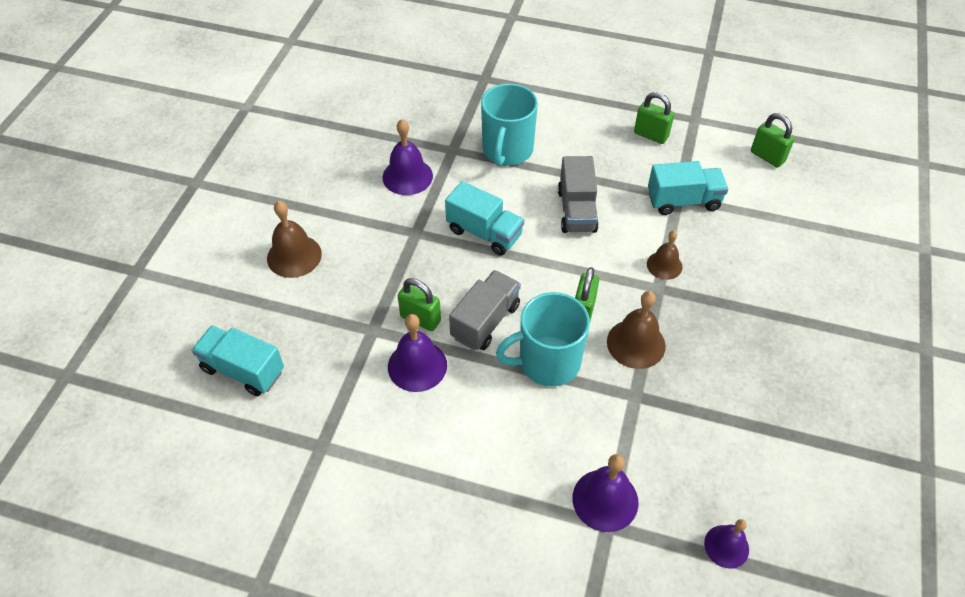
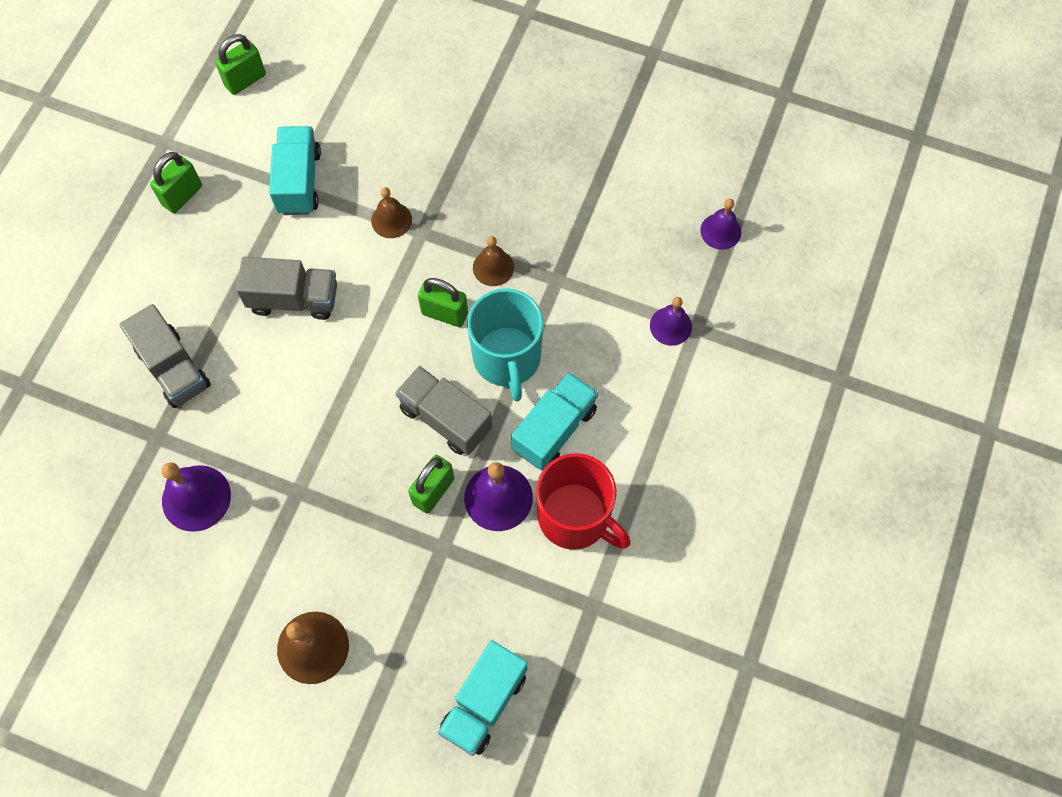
camera: 85 degrees left, 15 degrees up
turquoise truck [445,181,524,255] -> turquoise truck moved to [511,372,598,471]
turquoise mug [481,83,538,166] -> grey truck [119,304,211,408]
purple bell [572,454,638,532] -> purple bell [650,297,692,346], size x0.65
brown bell [607,291,666,369] -> brown bell [473,236,514,286], size x0.65
none -> red mug [536,453,631,550]

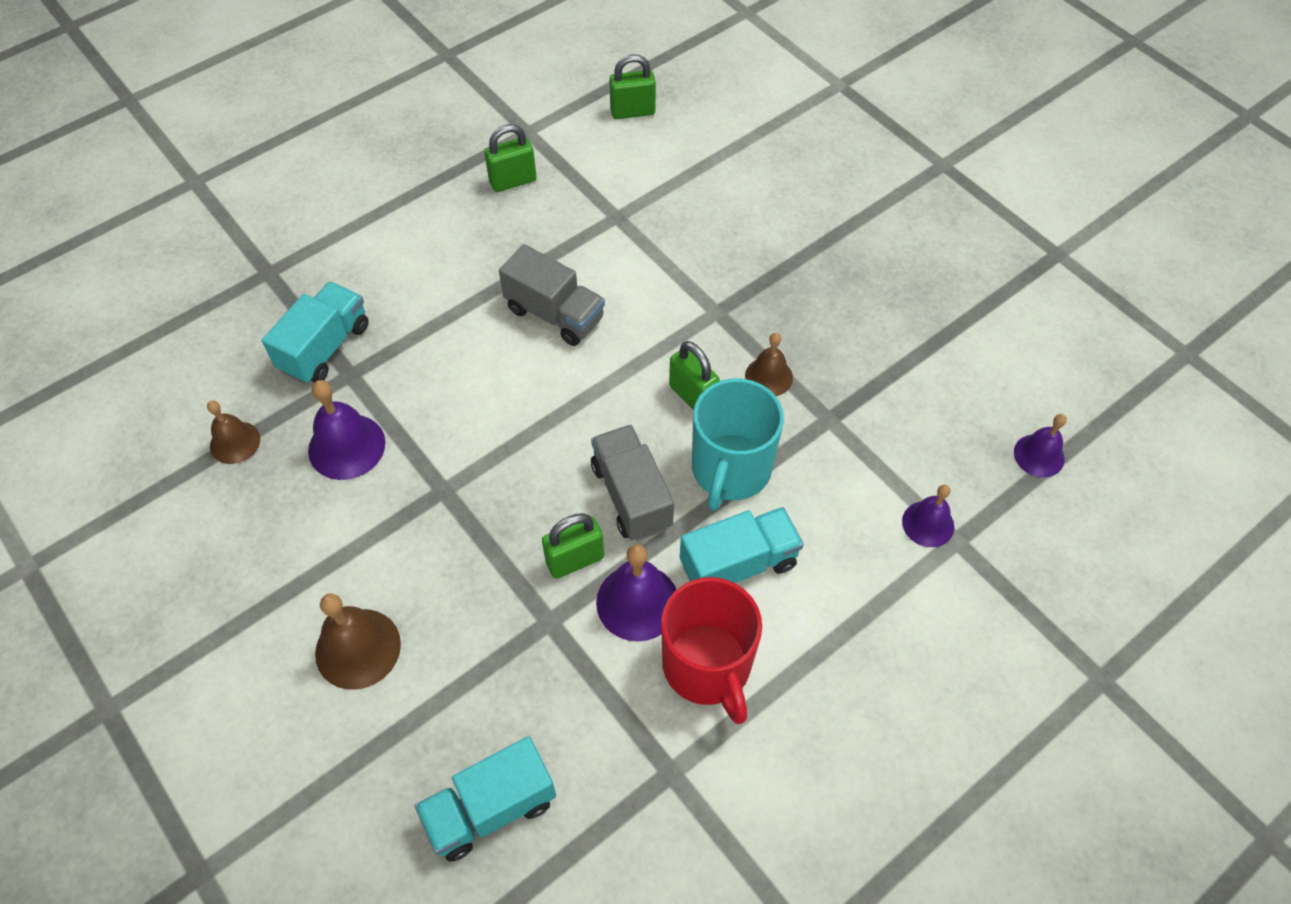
camera: 30 degrees right, 10 degrees down
grey truck [119,304,211,408] -> none
turquoise truck [269,126,321,215] -> turquoise truck moved to [262,282,369,384]
brown bell [371,187,412,238] -> brown bell moved to [207,400,260,464]

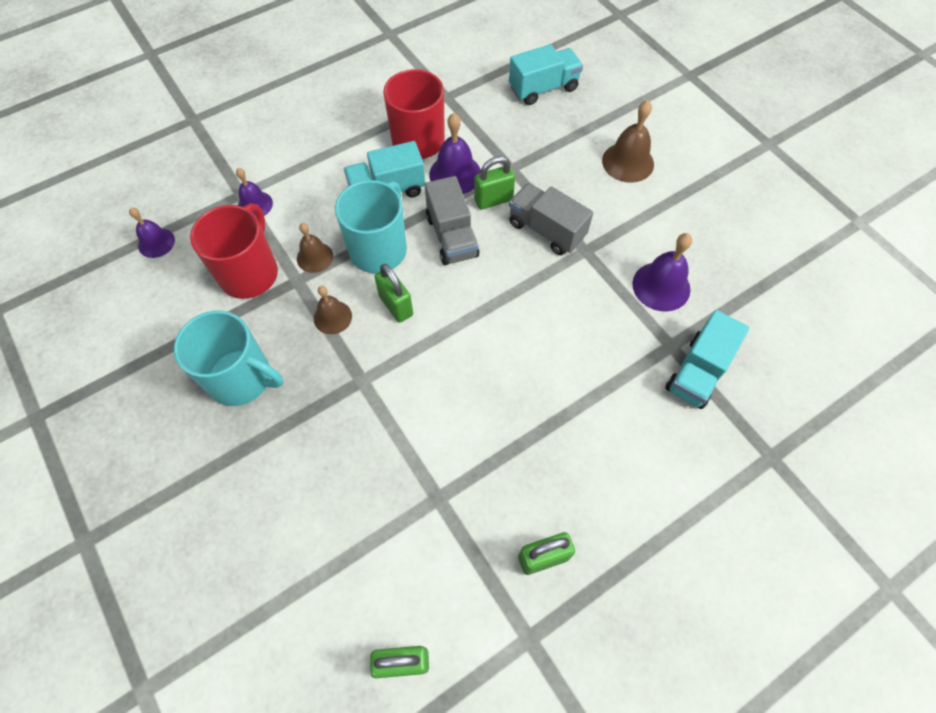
camera: 175 degrees left, 5 degrees up
brown bell [207,400,260,464] -> brown bell moved to [297,223,333,273]
grey truck [499,244,605,346] -> grey truck moved to [509,183,593,255]
none -> turquoise mug [174,311,283,406]
none -> red mug [190,203,278,299]

